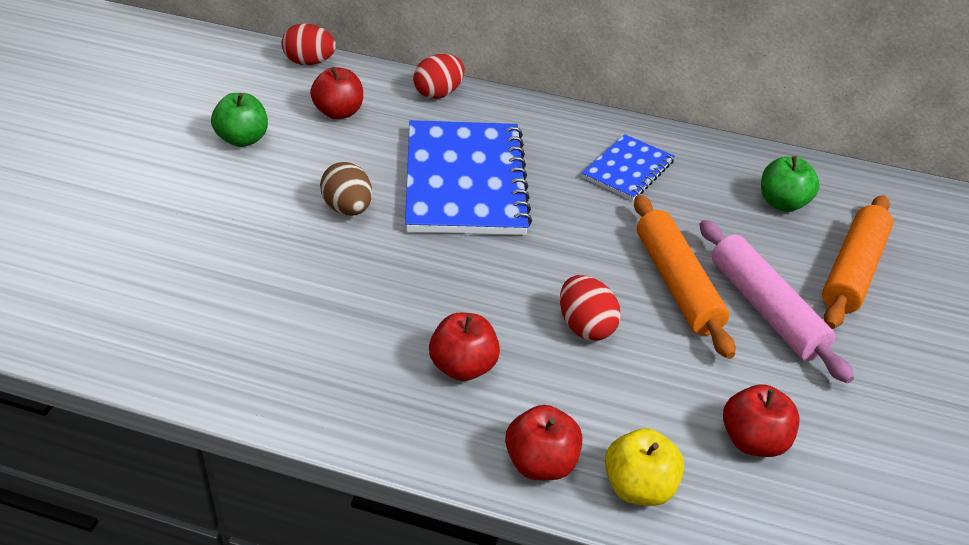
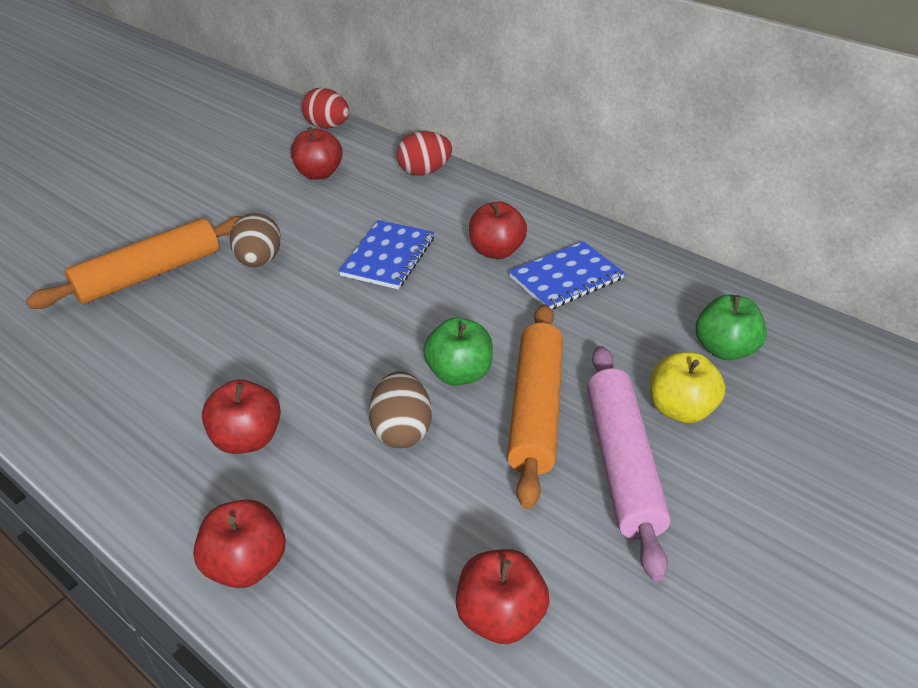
camera: 25 degrees right, 0 degrees up
green apple [211,93,268,147] -> green apple moved to [423,318,493,386]
blue notebook [405,120,532,235] -> blue notebook [339,220,434,289], size x0.53
red egg [560,275,621,341] -> brown egg [369,371,432,448]
yellow apple [605,429,684,506] -> yellow apple moved to [650,352,726,423]
orange rolling pin [822,195,893,329] -> orange rolling pin moved to [26,216,242,309]
none -> red apple [469,202,527,259]

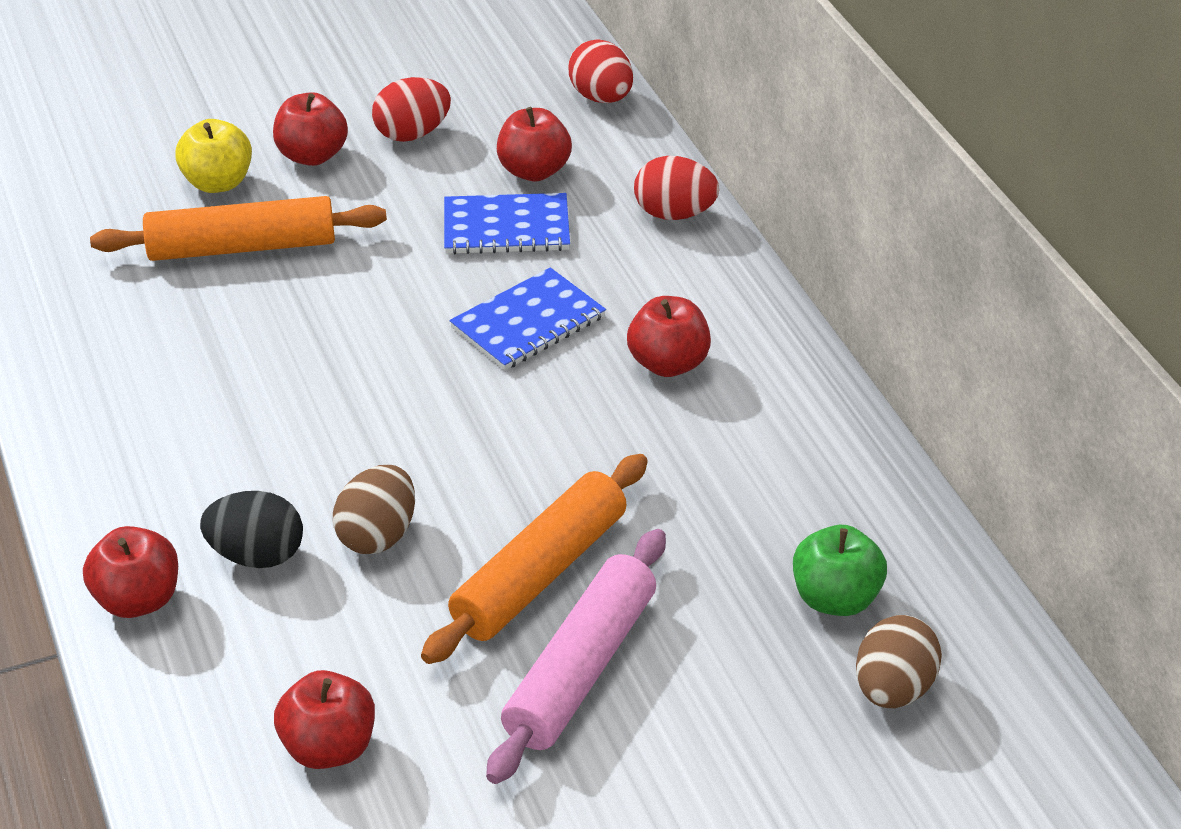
camera: 30 degrees right, 0 degrees up
red apple [202,380,281,454] -> red apple moved to [273,92,348,166]
brown egg [230,213,281,267] -> brown egg moved to [856,615,942,708]
green apple [423,318,493,386] -> none
blue notebook [509,241,625,309] -> blue notebook moved to [444,193,570,254]
yellow apple [650,352,726,423] -> yellow apple moved to [175,119,252,193]
none -> black egg [200,491,303,568]
none -> red egg [372,77,451,142]

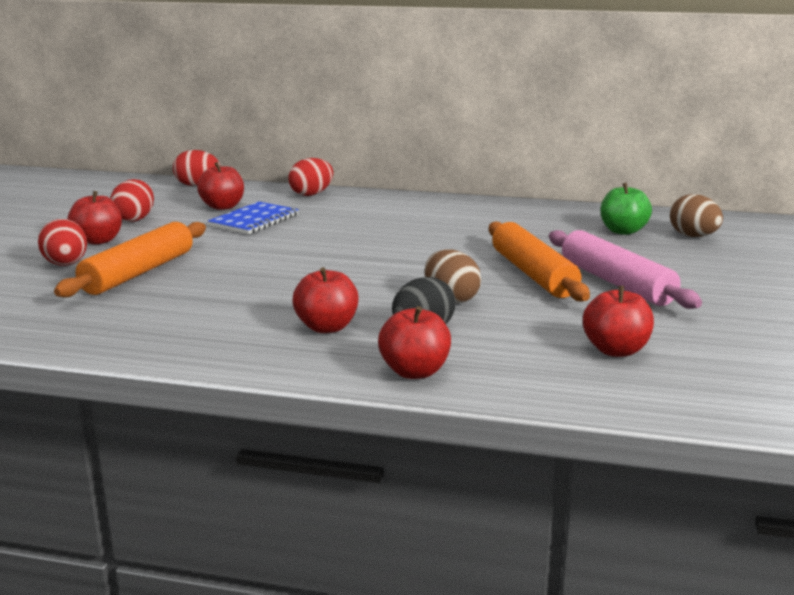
camera: 55 degrees left, 20 degrees down
yellow apple [175,119,252,193] -> red egg [38,219,87,266]
blue notebook [449,267,606,370] -> none
red apple [627,296,711,377] -> red apple moved to [292,267,359,333]

